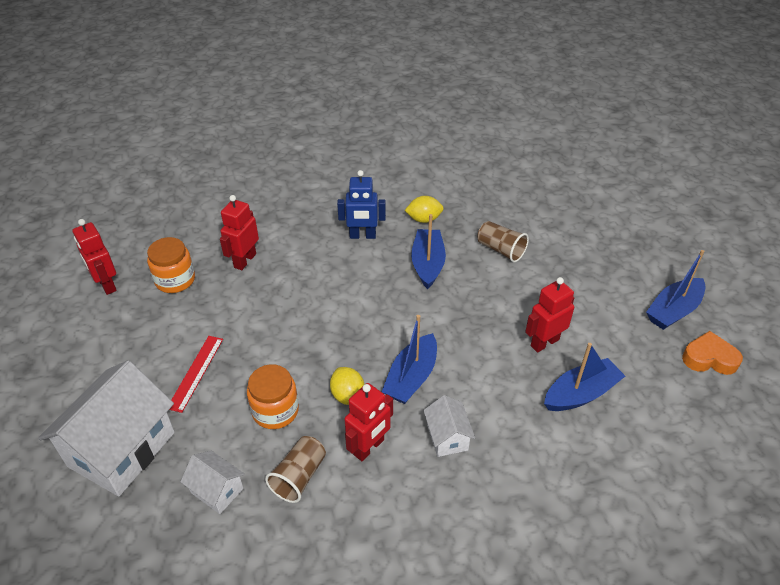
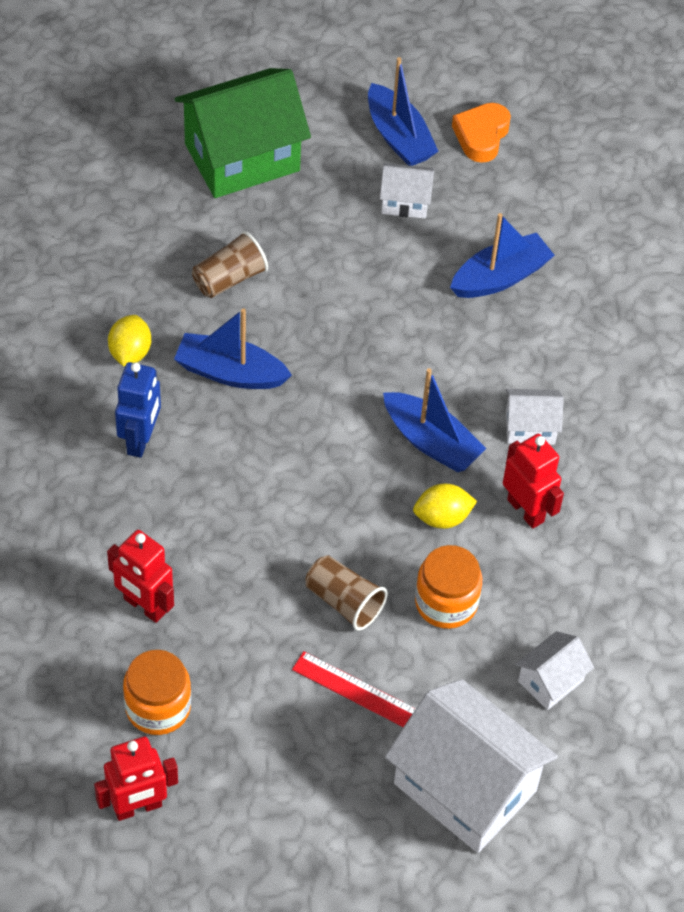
camera: 80 degrees left, 10 degrees up
brown cup [265,436,326,503] -> brown cup moved to [305,555,387,631]
red robot [525,277,574,352] -> none
blue boat [544,343,625,411] -> blue boat turned 75 degrees clockwise [450,213,555,298]
none -> green house [175,68,311,198]
none -> white house [380,163,434,219]

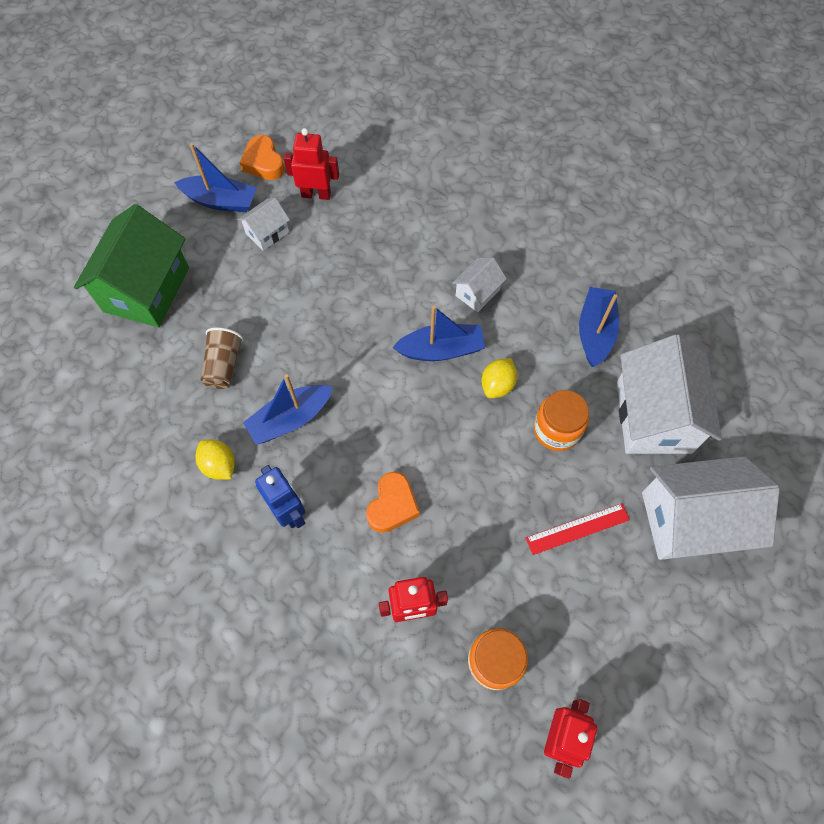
camera: 45 degrees left, 10 degrees up
brown cup [305,555,387,631] -> none
blue boat [450,213,555,298] -> blue boat moved to [579,287,619,367]
red robot [503,434,564,529] -> red robot moved to [284,128,339,200]
white house [515,631,594,710] -> white house [617,335,722,454], size x2.10
none -> orange heart [366,472,420,533]

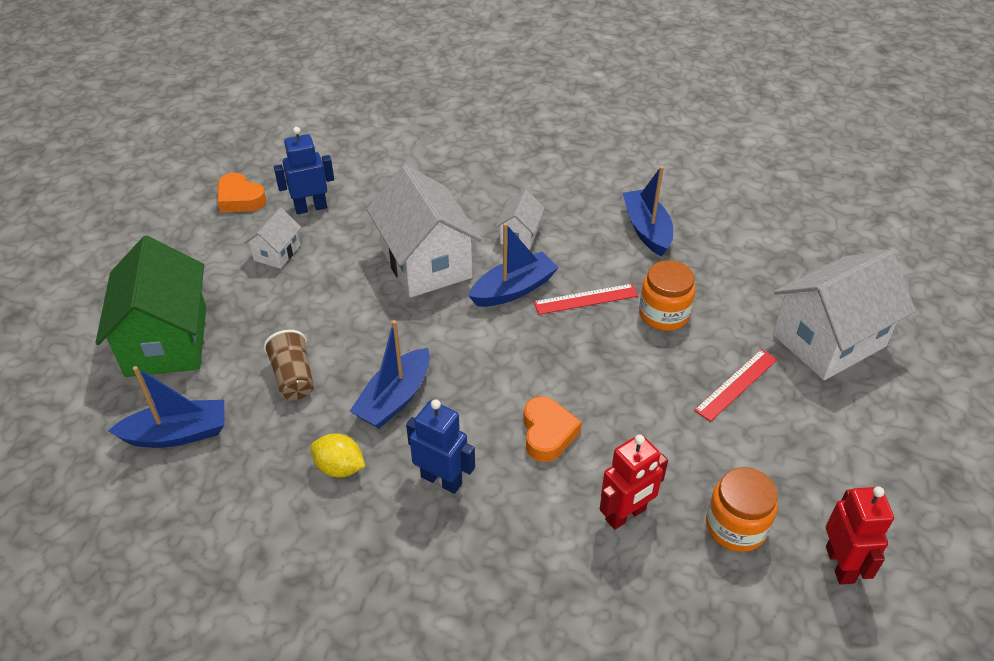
camera: 25 degrees left, 20 degrees down
blue boat [174,143,257,212] -> blue boat moved to [108,366,225,448]
red robot [284,128,339,200] -> blue robot [274,127,334,214]
yellow lemon [481,358,517,398] -> red ruler [534,284,638,315]
white house [617,335,722,454] -> white house moved to [367,165,482,298]

